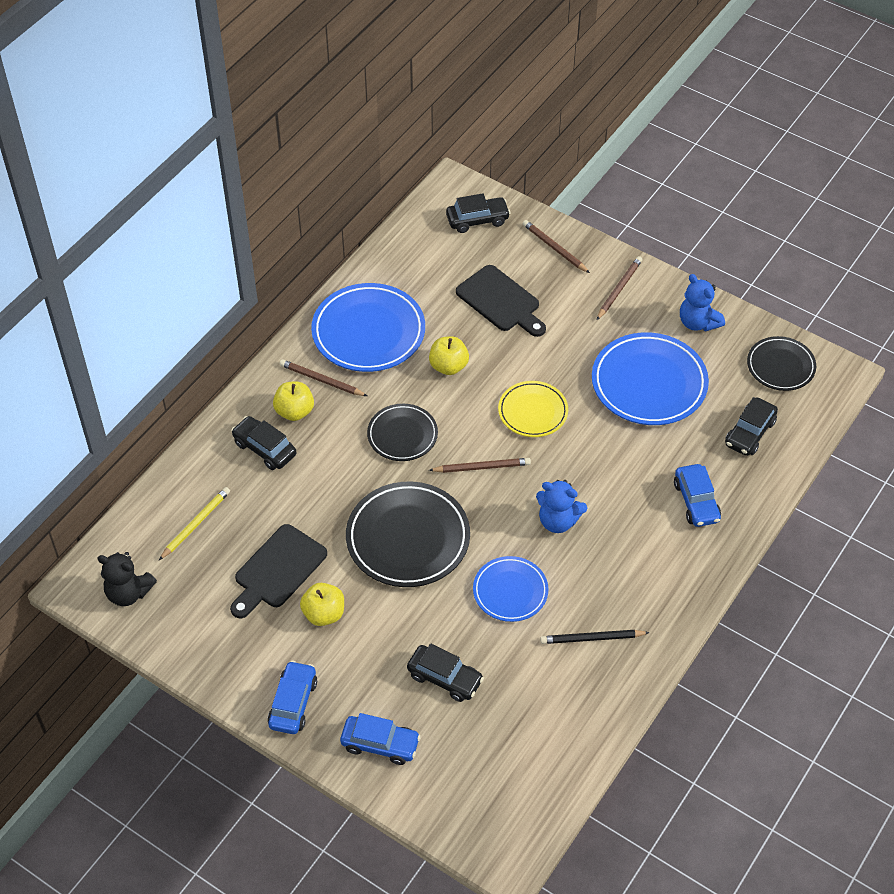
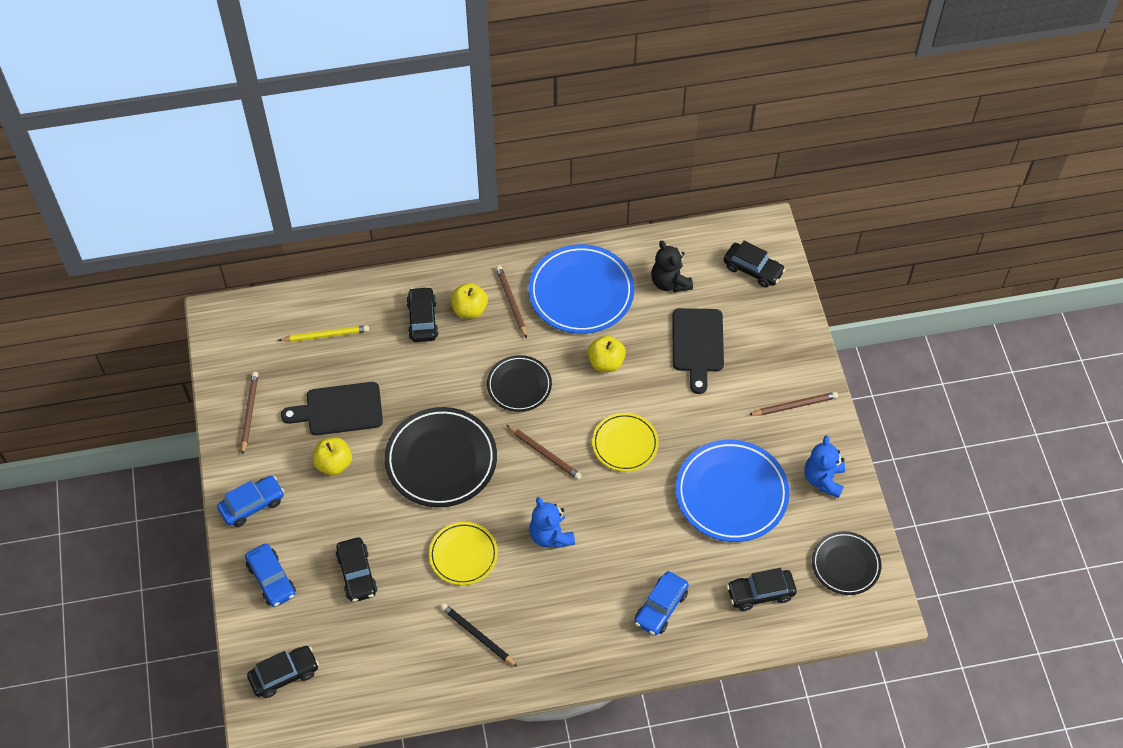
camera: 45 degrees right, 5 degrees up
black teddy bear [97,552,157,606] -> black teddy bear moved to [651,240,693,293]
blue plate [473,556,548,622] -> yellow plate [429,522,498,585]
brown pencil [523,220,590,273] -> brown pencil moved to [241,372,258,455]
none -> black car [247,646,319,698]

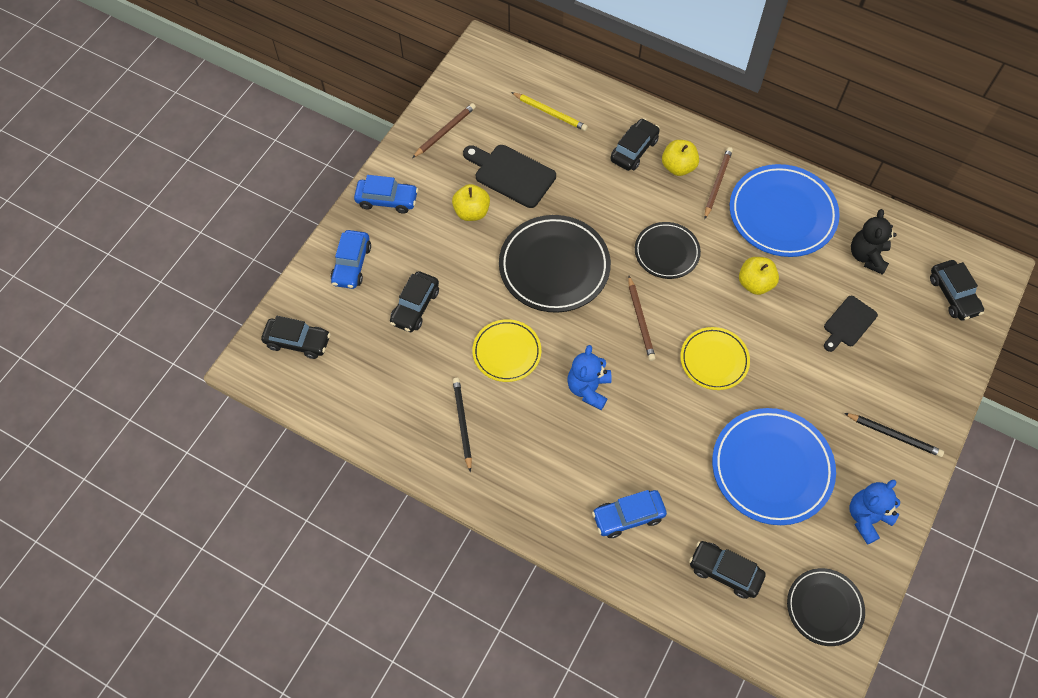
camera: 40 degrees right, 5 degrees up
black cutting board [672,308,724,394] -> black cutting board [824,296,878,352], size x0.65
brown pencil [749,392,838,416] -> black pencil [844,413,944,457]

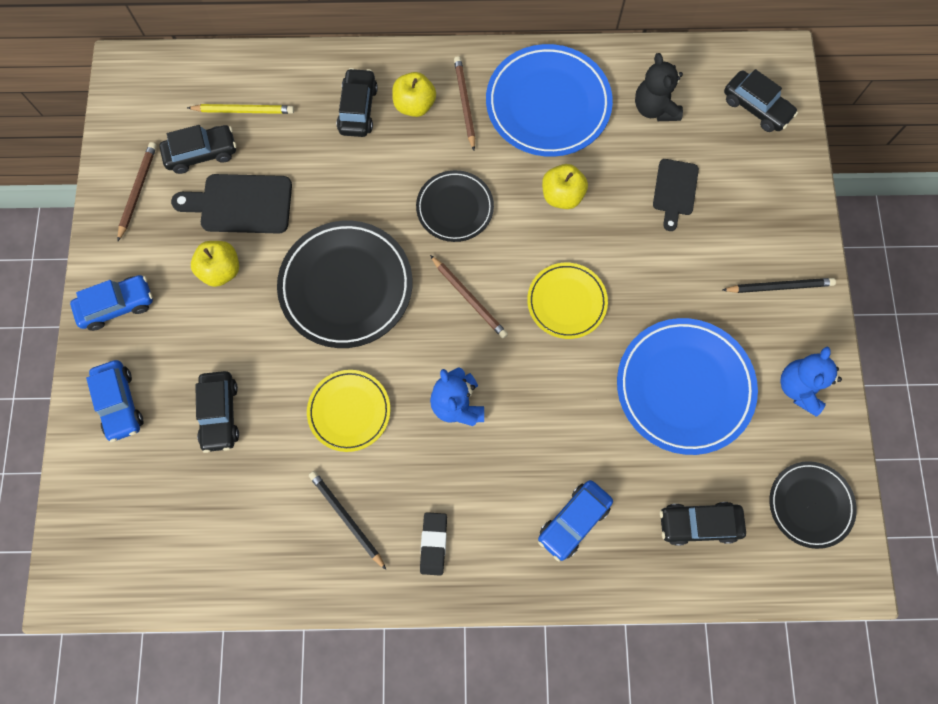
camera: 30 degrees left, 10 degrees up
black car [261,316,331,359] -> black car moved to [159,125,236,174]
none -> black eraser [420,512,447,576]

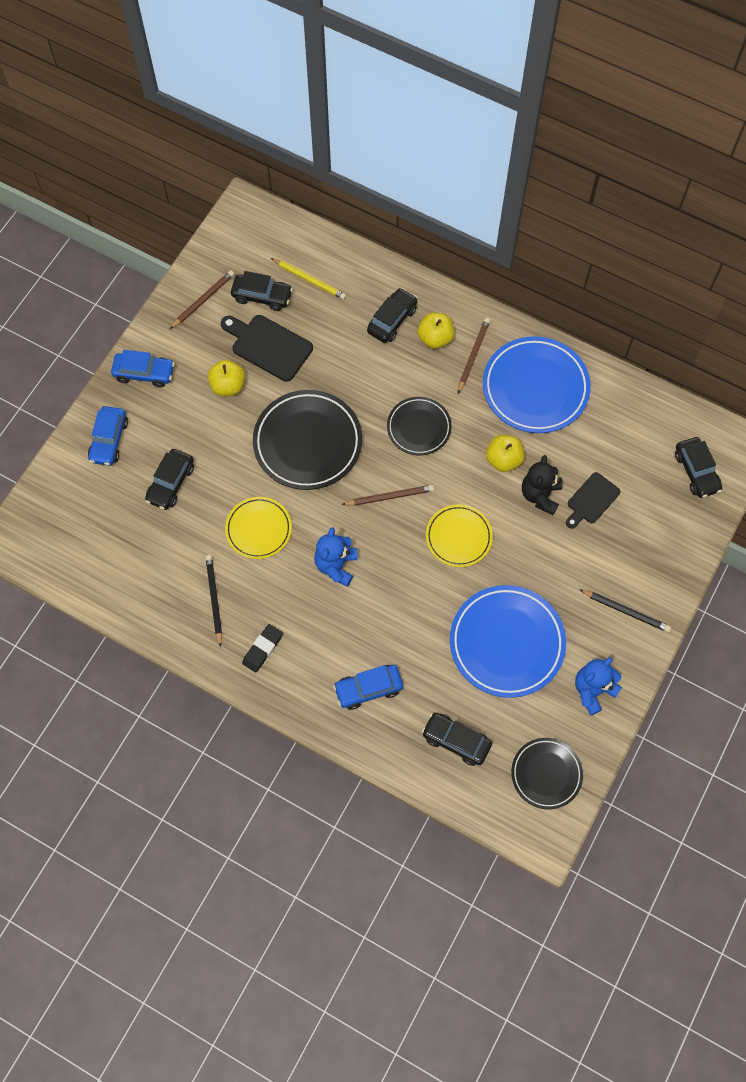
camera: 30 degrees right, 5 degrees down
brown pencil [430,255,508,338] -> brown pencil turned 90 degrees counterclockwise [341,485,434,506]
black teddy bear [635,53,683,121] -> black teddy bear moved to [522,455,562,515]

